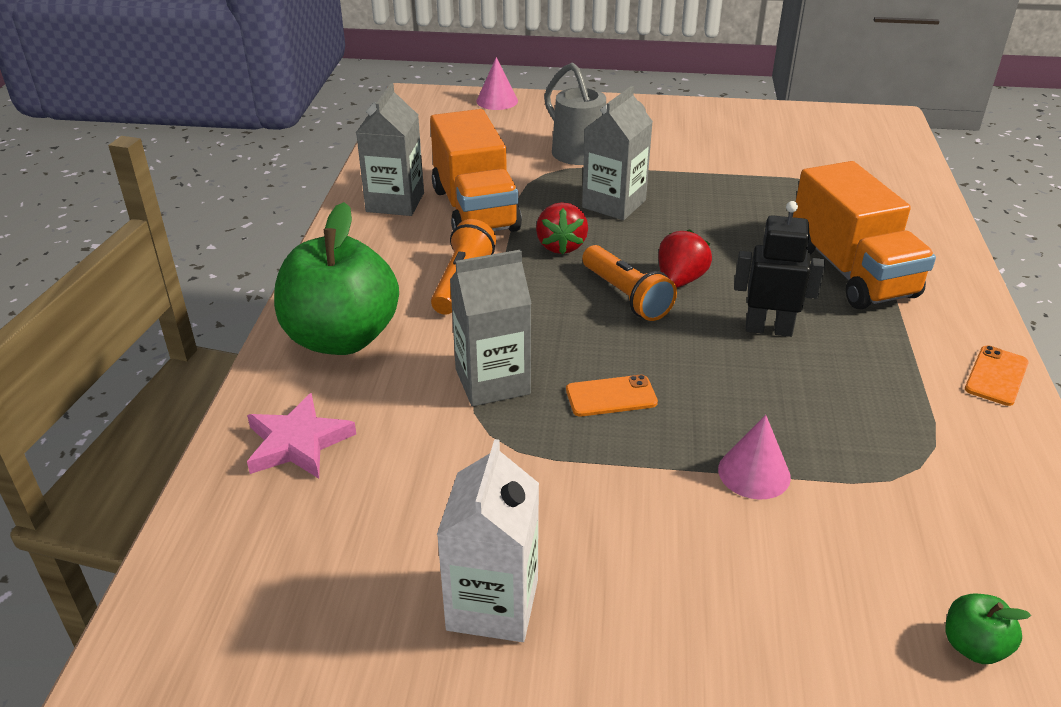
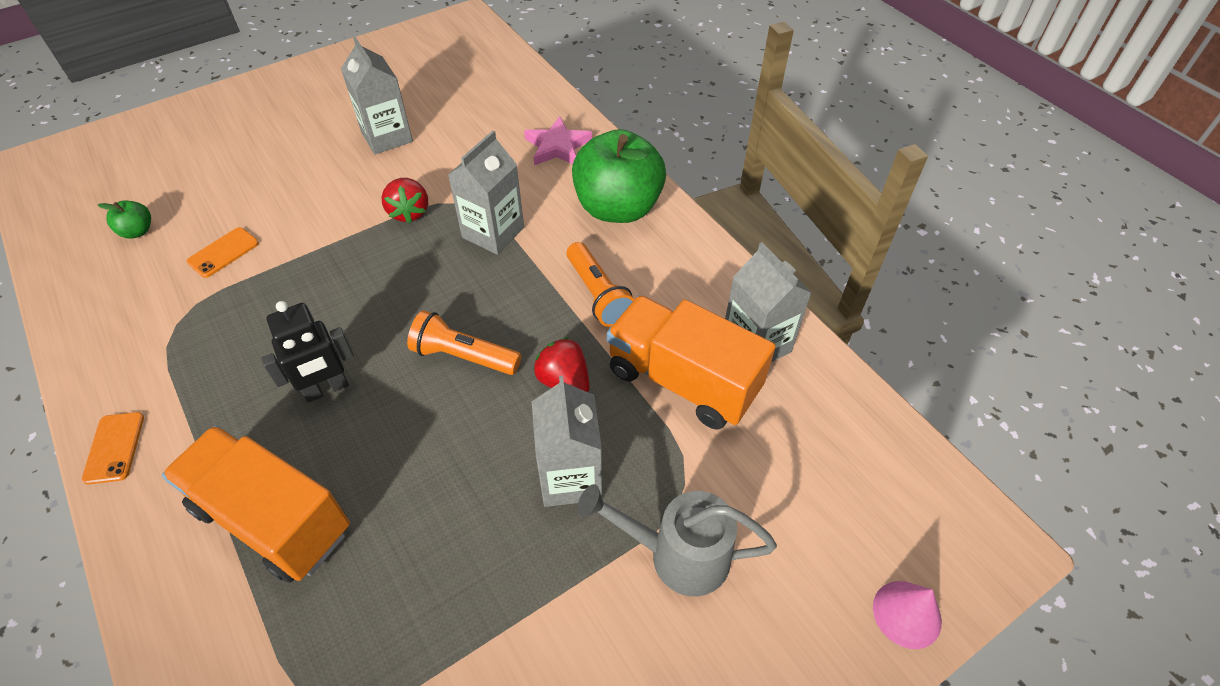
camera: 140 degrees right, 15 degrees up
white carton [437,439,539,642] -> grey carton [341,37,413,154]
orange phone [566,375,658,417] -> orange phone moved to [187,227,259,278]
red strawberry [658,229,712,288] -> red strawberry moved to [382,178,428,223]
pink cone [718,415,791,500] -> none

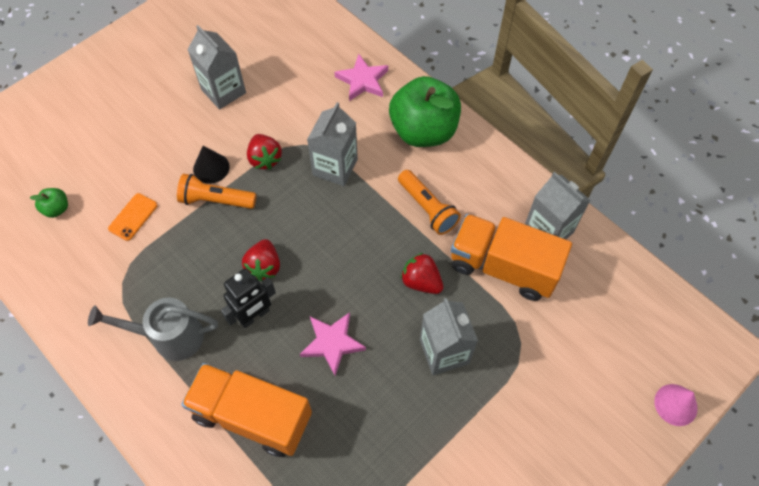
camera: 10 degrees left, 10 degrees up
orange phone [82,412,144,484] -> none
orange flashlight [407,310,521,375] -> orange flashlight moved to [177,174,256,209]
grey watering can [577,484,777,597] -> grey watering can moved to [88,297,218,361]
none -> black cone [193,146,230,184]
none -> red strawberry [242,239,280,281]
none -> pink star [300,312,366,376]

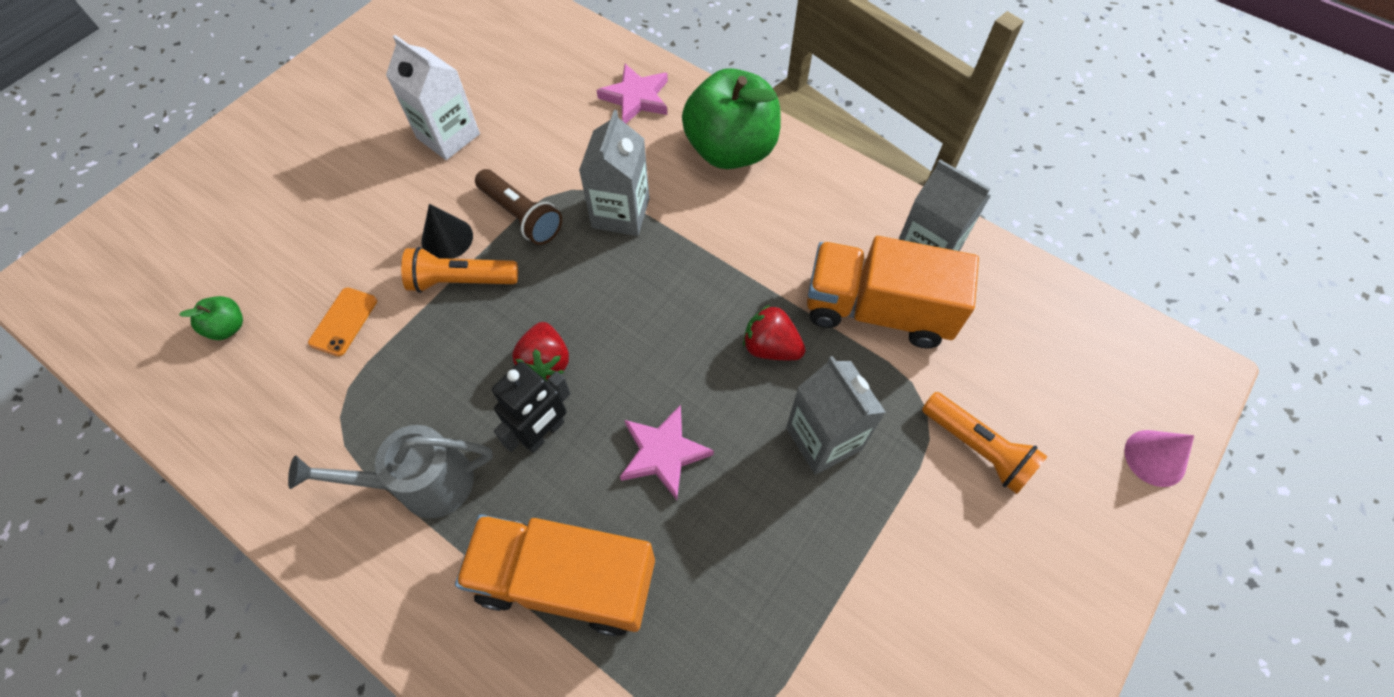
camera: 10 degrees left, 0 degrees up
grey carton [187,25,246,110] -> white carton [386,35,480,160]
red strawberry [247,134,282,170] -> brown flashlight [475,169,562,245]
orange flashlight [398,170,461,235] -> orange flashlight moved to [922,392,1048,494]

